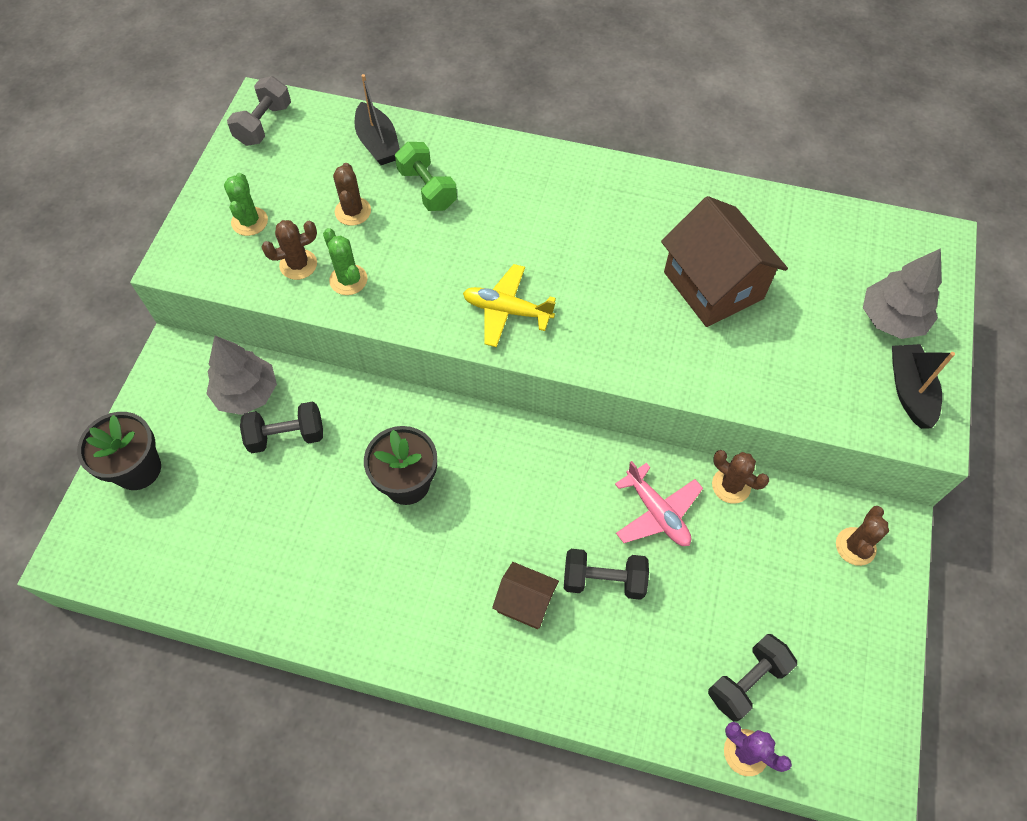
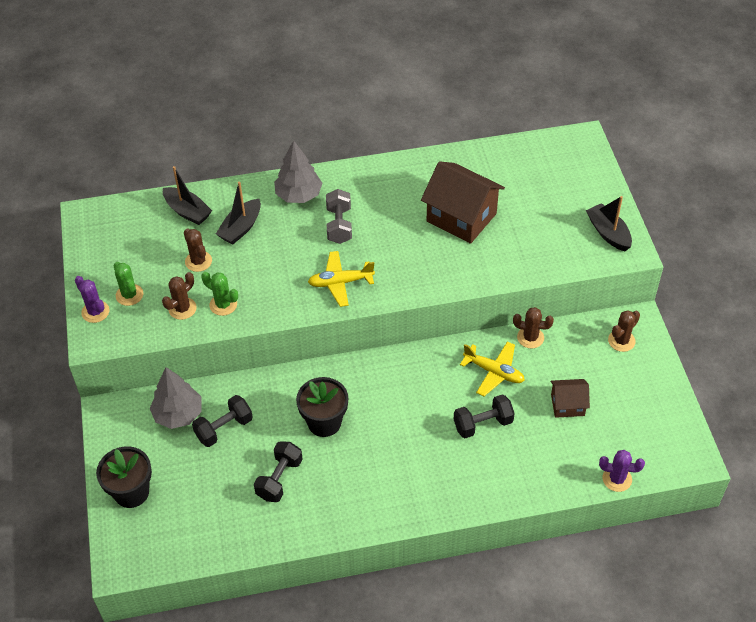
camera: 25 degrees left, 10 degrees down
grey dumbbell [227,76,291,146] -> grey dumbbell moved to [326,189,352,244]
green dumbbell [395,142,457,211] -> black boat [216,182,261,244]
brown house [492,562,559,629] -> brown house moved to [551,379,590,418]
pink plane [615,461,703,546] -> yellow plane [460,342,525,396]
black dumbbell [708,634,797,721] -> black dumbbell moved to [254,441,303,502]
brown cactus [836,506,889,566] -> brown cactus turned 45 degrees clockwise [608,310,640,352]
grey tree [863,248,942,339] -> grey tree moved to [274,140,322,203]
none -> purple cactus [75,276,110,323]

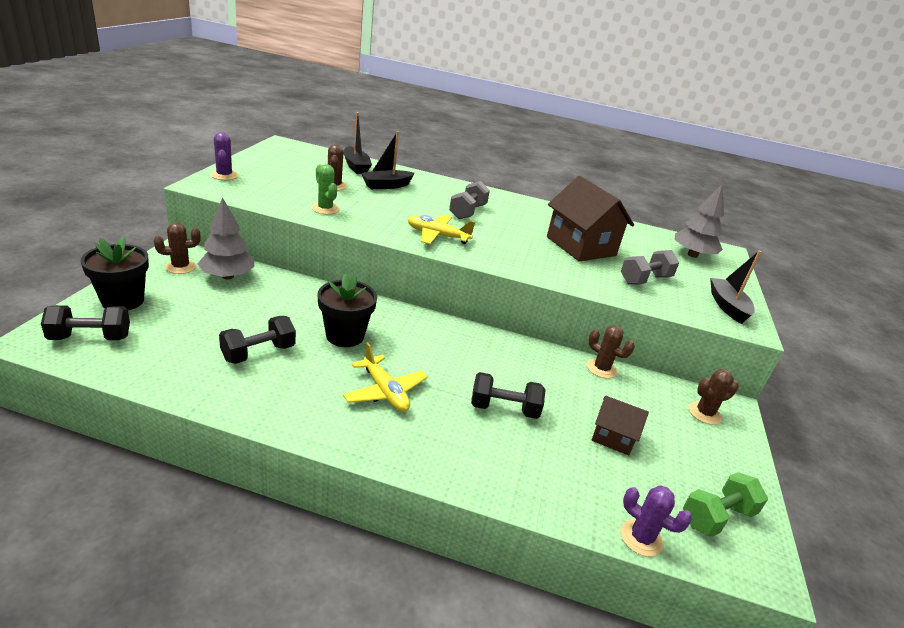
camera: 20 degrees right, 20 degrees down
green cactus [114,262,143,306] -> none
brown cactus [162,272,197,320] -> brown cactus moved to [154,222,201,274]
black dumbbell [192,395,253,447] -> black dumbbell moved to [41,305,130,340]
grey tree [274,140,322,203] -> grey tree moved to [675,185,724,258]
yellow plane [460,342,525,396] -> yellow plane moved to [343,342,428,412]
none -> grey dumbbell [621,250,679,284]
none -> green dumbbell [683,472,768,537]

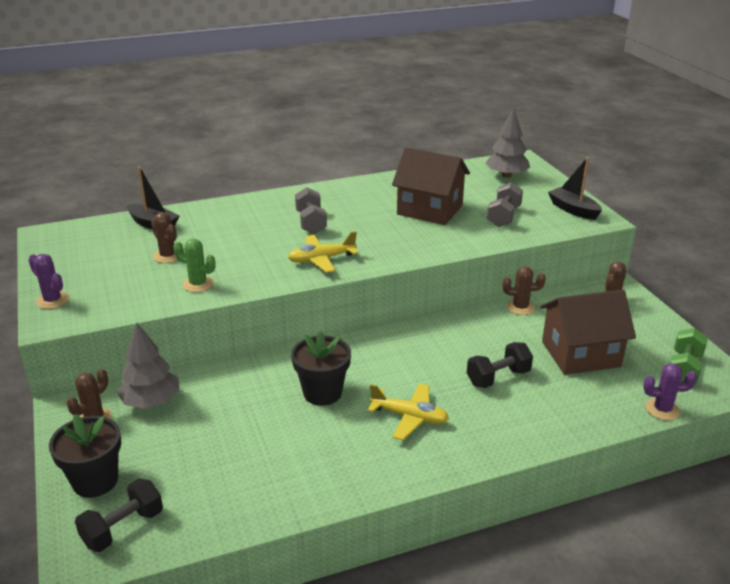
camera: 30 degrees left, 0 degrees up
black dumbbell [219,316,296,364] -> none
black boat [361,131,415,189] -> none
brown house [592,396,649,455] -> brown house [540,290,636,375], size x1.87

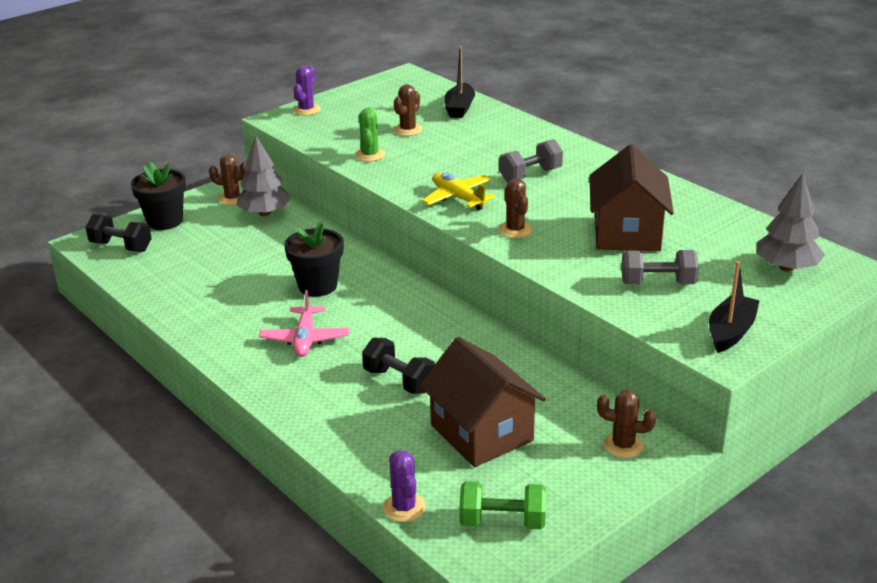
camera: 70 degrees right, 0 degrees up
yellow plane [368,383,449,440] -> pink plane [259,290,349,357]
brown cactus [503,266,546,315] -> brown cactus moved to [499,178,533,238]

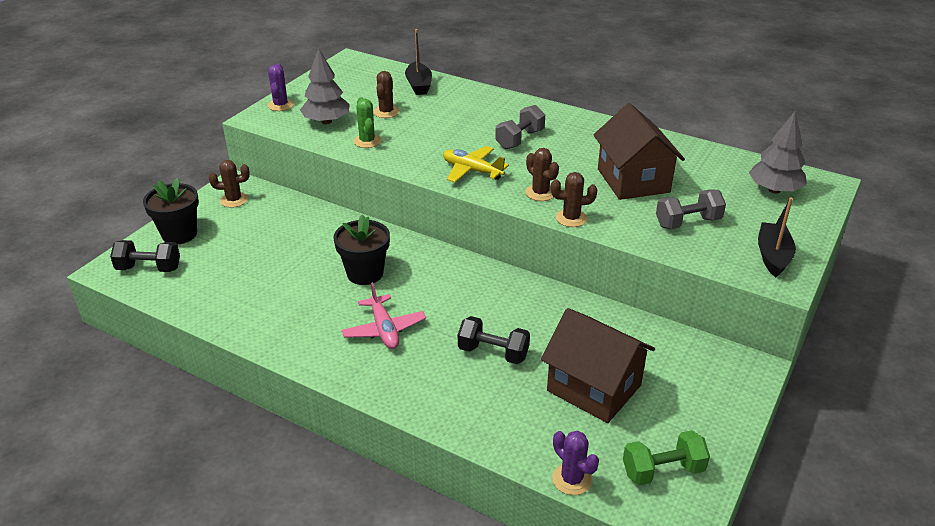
camera: 20 degrees left, 5 degrees up
grey tree [237,136,291,216] -> grey tree moved to [300,48,350,124]
brown cactus [597,390,656,458] -> brown cactus moved to [551,172,597,227]

